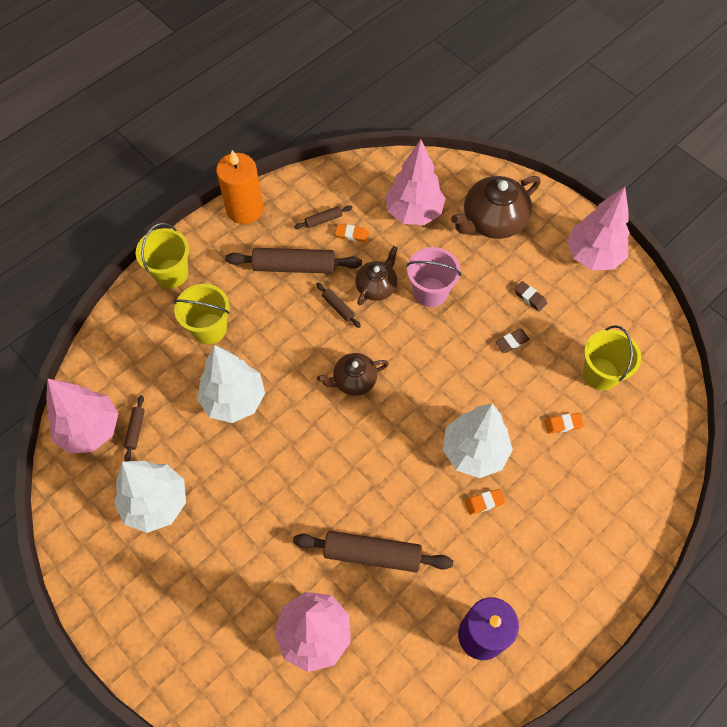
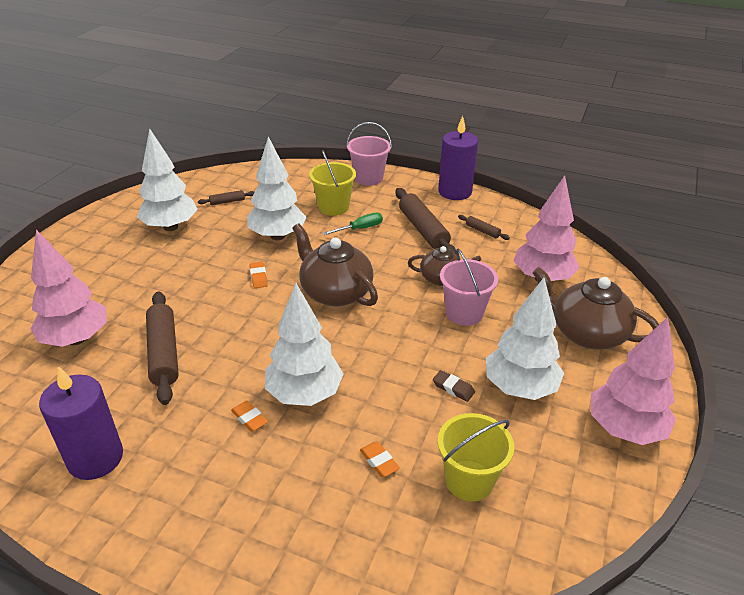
camera: 65 degrees right, 25 degrees down
pink tree [46,379,118,454] -> none
yellow bucket [136,223,189,288] -> pink bucket [346,122,392,186]
orange candle [216,150,263,224] -> purple candle [438,116,478,200]
brown rolling pin [316,283,361,328] -> none
brown teapot [317,353,389,396] -> brown teapot [292,223,378,307], size x1.66
orange eraser [335,224,369,242] -> orange eraser moved to [250,262,268,288]
brown eraser [514,281,547,312] -> white tree [486,278,564,400]
none -> green screwdriver [323,213,383,235]

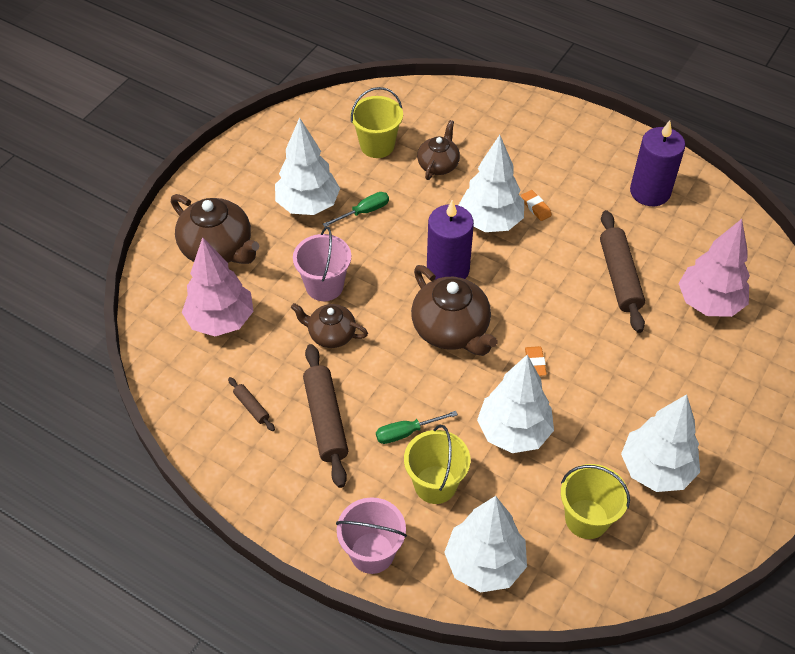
camera: 170 degrees left, 15 degrees up
brown rolling pin [198,190,254,205] -> yellow bucket [561,464,630,539]
orange eraser [360,441,400,477] -> brown teapot [417,120,460,180]
brown eraser [433,370,475,402] -> green screwdriver [323,192,389,227]
purple candle [438,116,478,200] -> purple candle moved to [427,200,474,280]
pink tree [591,317,676,445] -> none
none -> white tree [444,496,527,592]

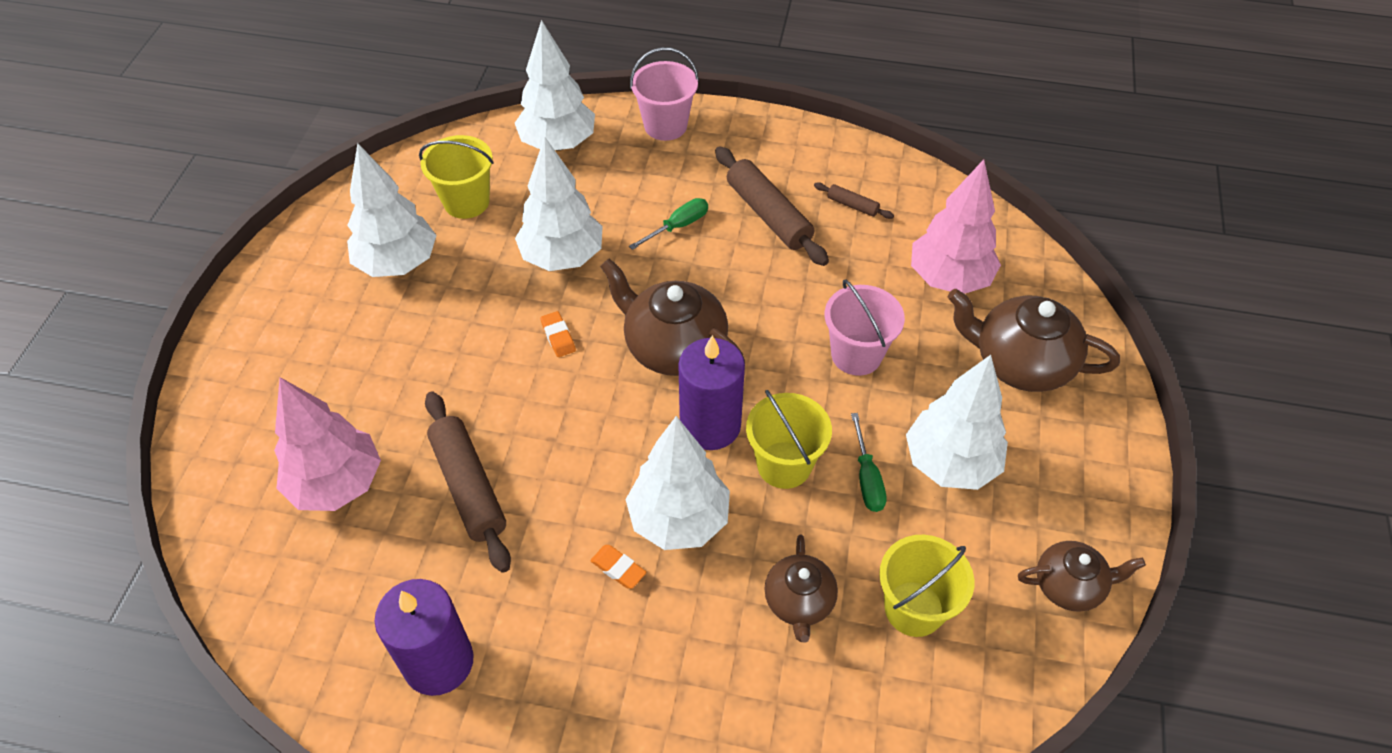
camera: 160 degrees right, 0 degrees up
brown teapot [291,303,368,348] -> brown teapot moved to [1018,541,1146,612]
green screwdriver [323,192,389,227] -> green screwdriver turned 45 degrees counterclockwise [851,413,887,512]
yellow bucket [404,425,470,504] -> yellow bucket moved to [746,390,832,489]

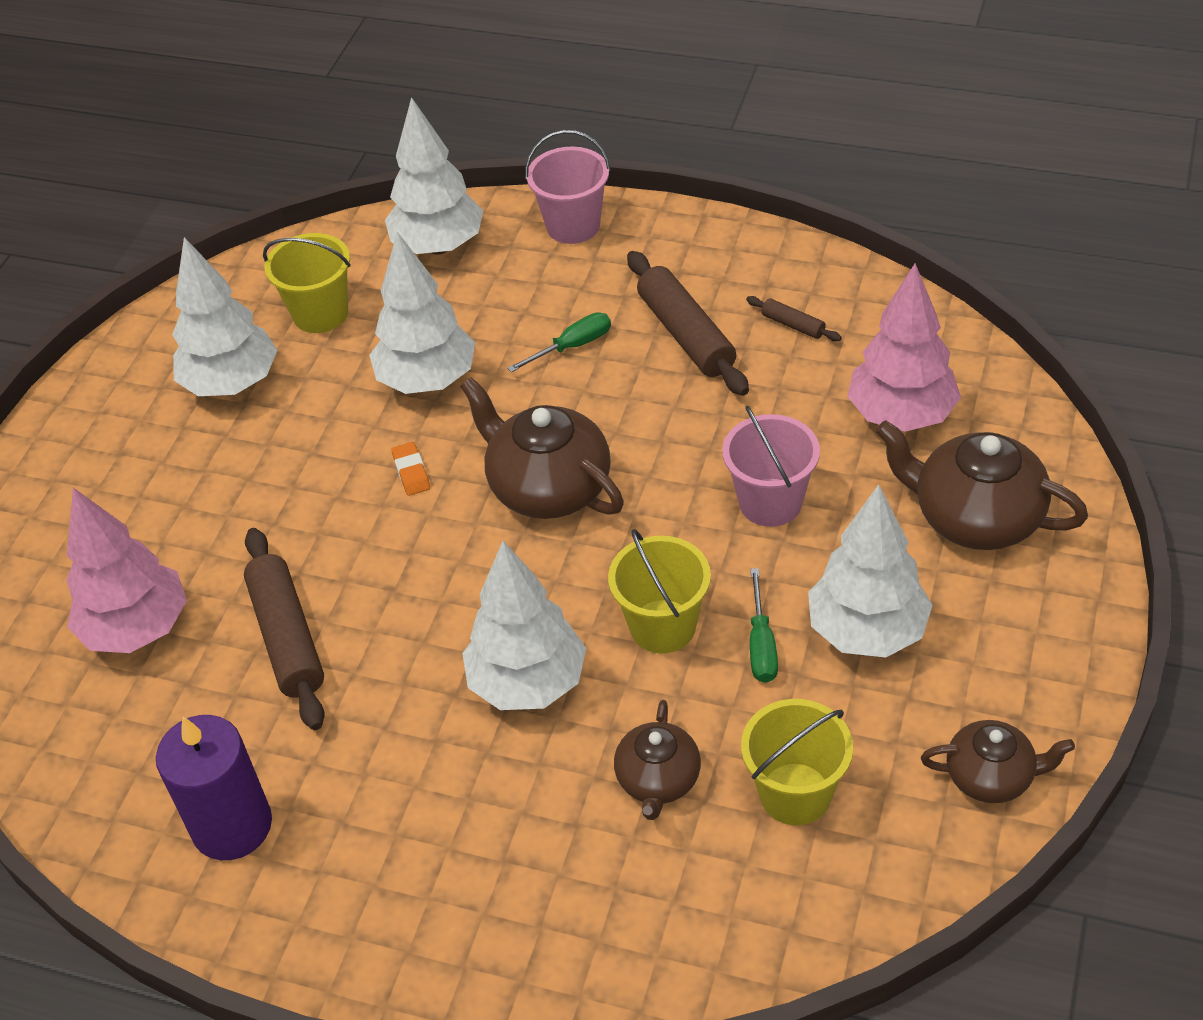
camera: 10 degrees right, 5 degrees down
orange eraser [590,545,646,589] -> none
purple candle [678,335,745,450] -> none

